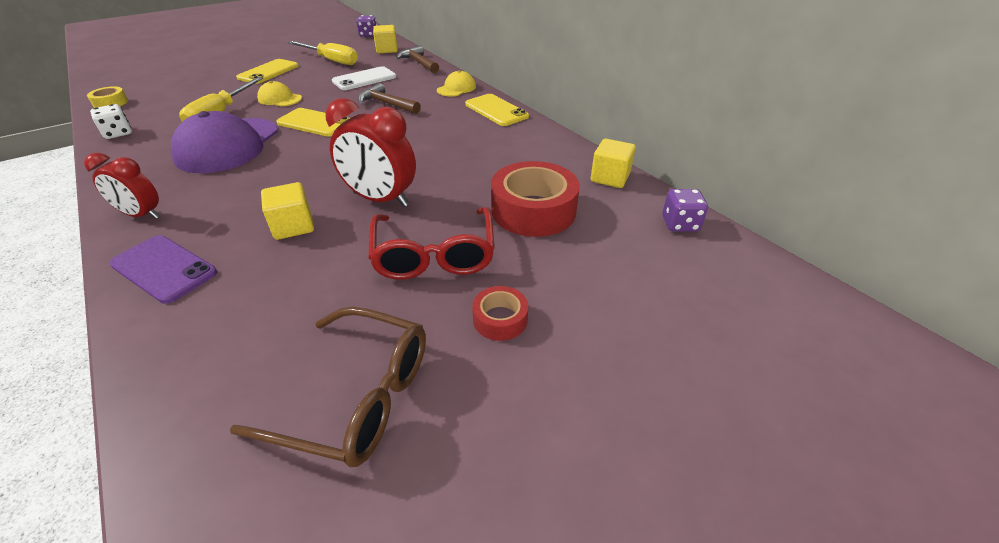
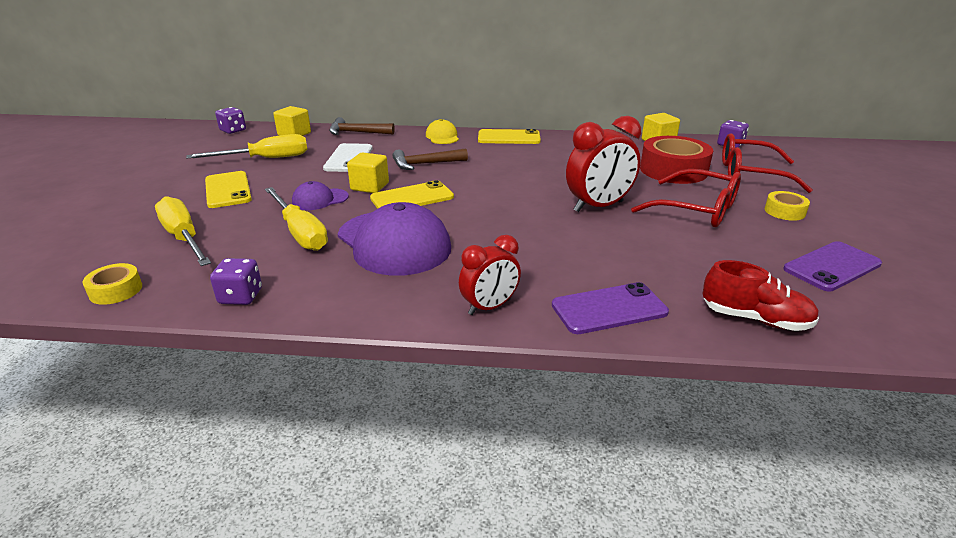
camera: 50 degrees left, 10 degrees down
white dice [90,104,132,139] -> purple dice [210,258,262,305]
brown glasses [230,307,426,467] -> purple phone [783,241,882,292]
yellow cap [257,81,302,106] -> purple cap [292,181,349,210]
yellow cube [261,182,314,240] -> yellow cube moved to [347,152,389,193]
red tape [472,286,528,341] -> yellow tape [764,191,810,221]
none -> yellow screwdriver [155,196,211,266]
none -> red shoe [702,260,819,331]
none -> red glasses [722,133,812,193]

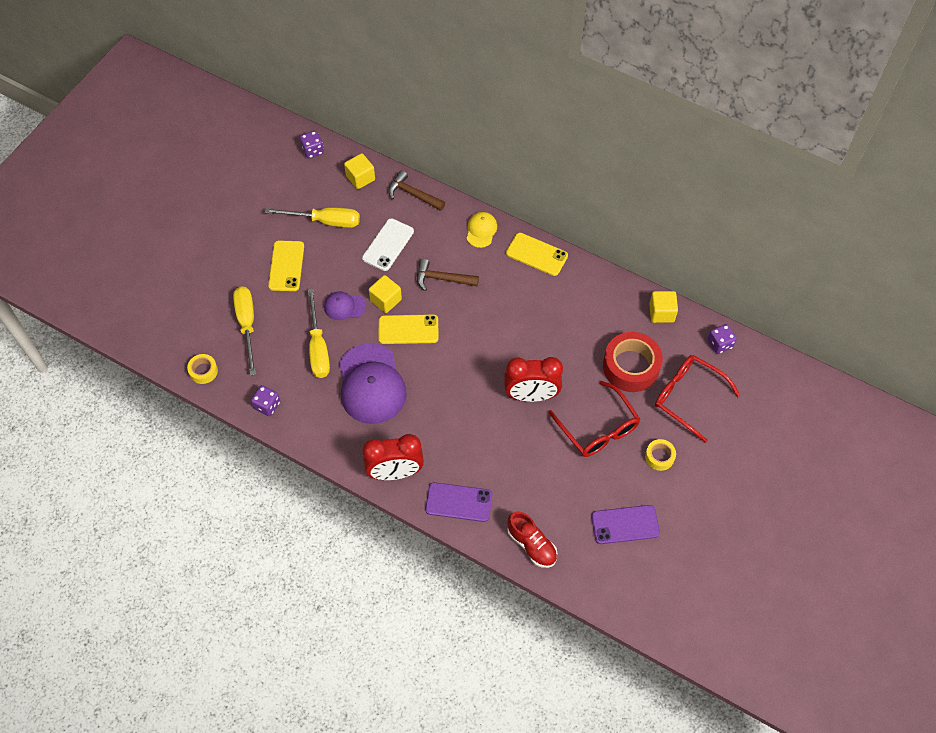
camera: 25 degrees right, 30 degrees up
red clock [459,235,521,315] -> red clock [362,434,424,480], size x1.57

